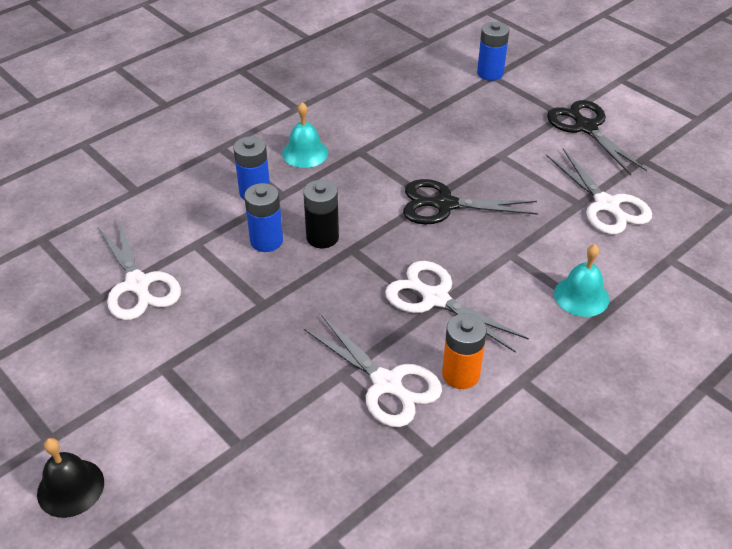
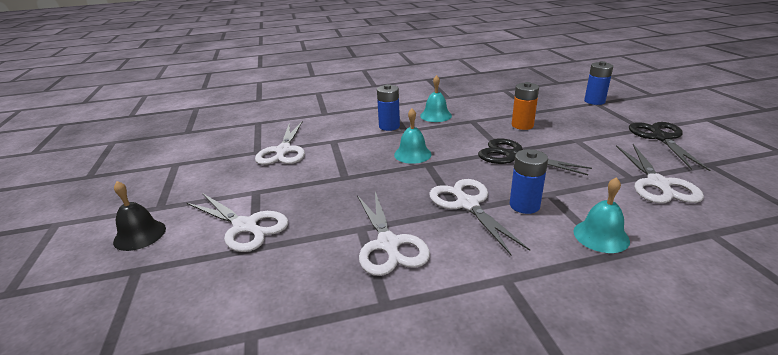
camera: 30 degrees right, 15 degrees down
blue battery [244,183,283,252] -> blue battery moved to [510,149,548,214]
black battery [303,180,339,248] -> turquoise bell [394,108,432,164]
orange battery [442,313,487,389] -> orange battery moved to [512,82,539,130]
none -> white scissors [187,193,288,252]

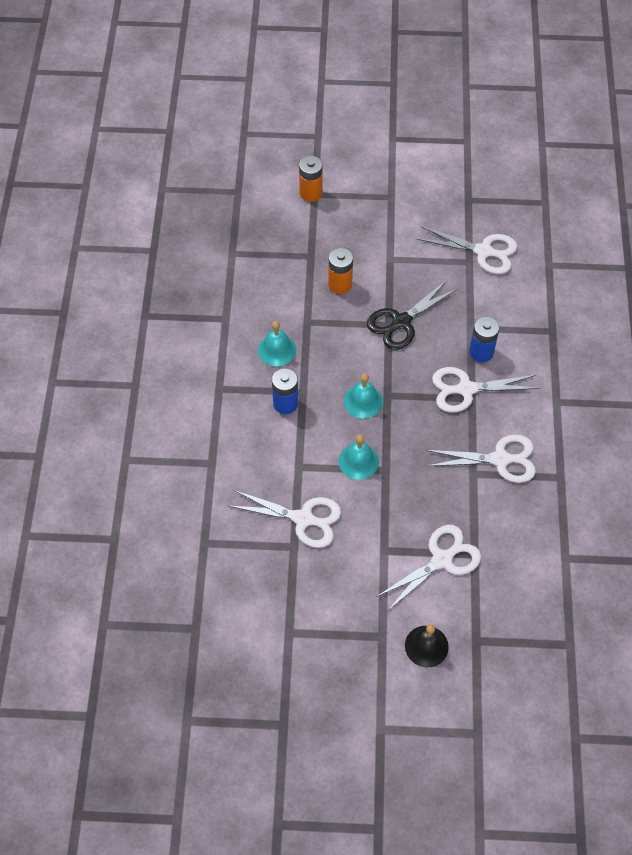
camera: 75 degrees left, 30 degrees up
turquoise bell [574,177,630,253] -> turquoise bell moved to [339,435,379,480]
blue battery [584,61,613,105] -> orange battery [299,156,323,202]
black scissors [629,122,710,171] -> none

